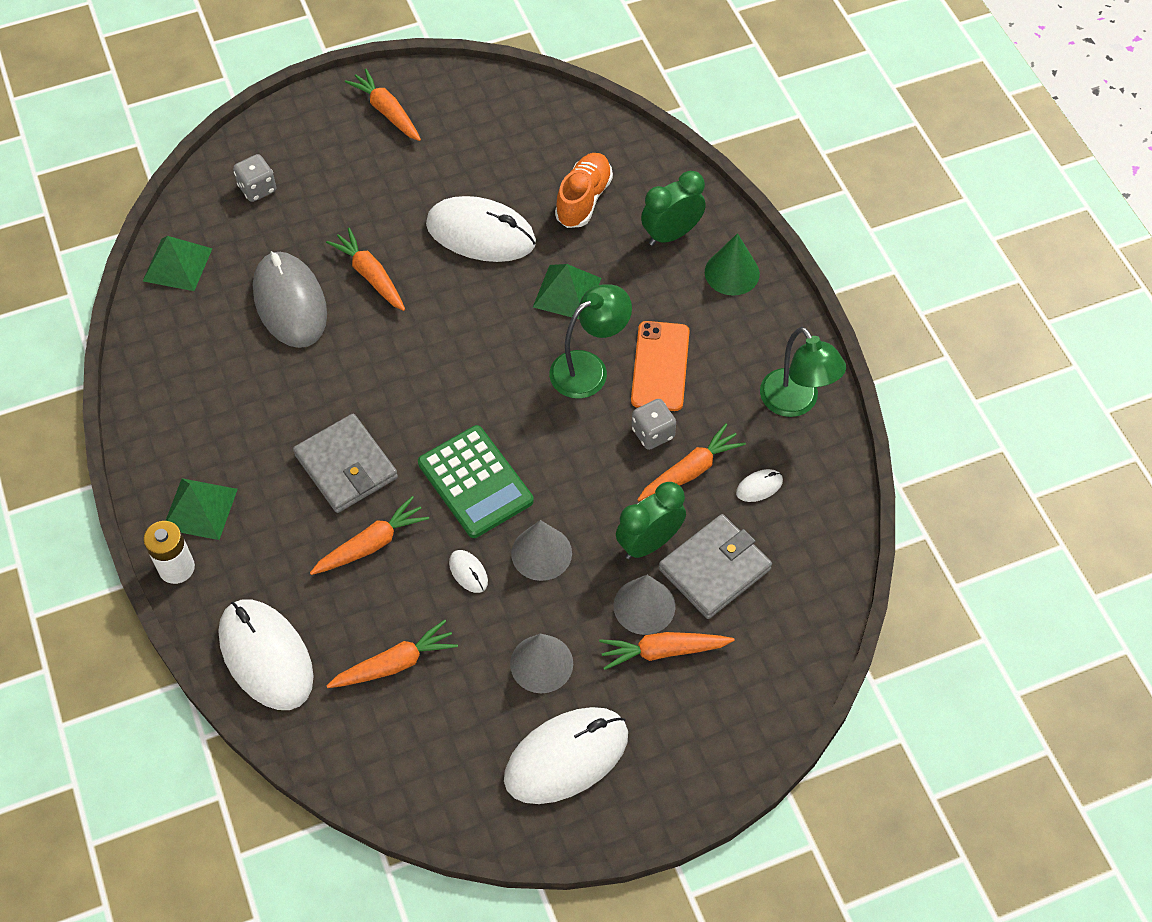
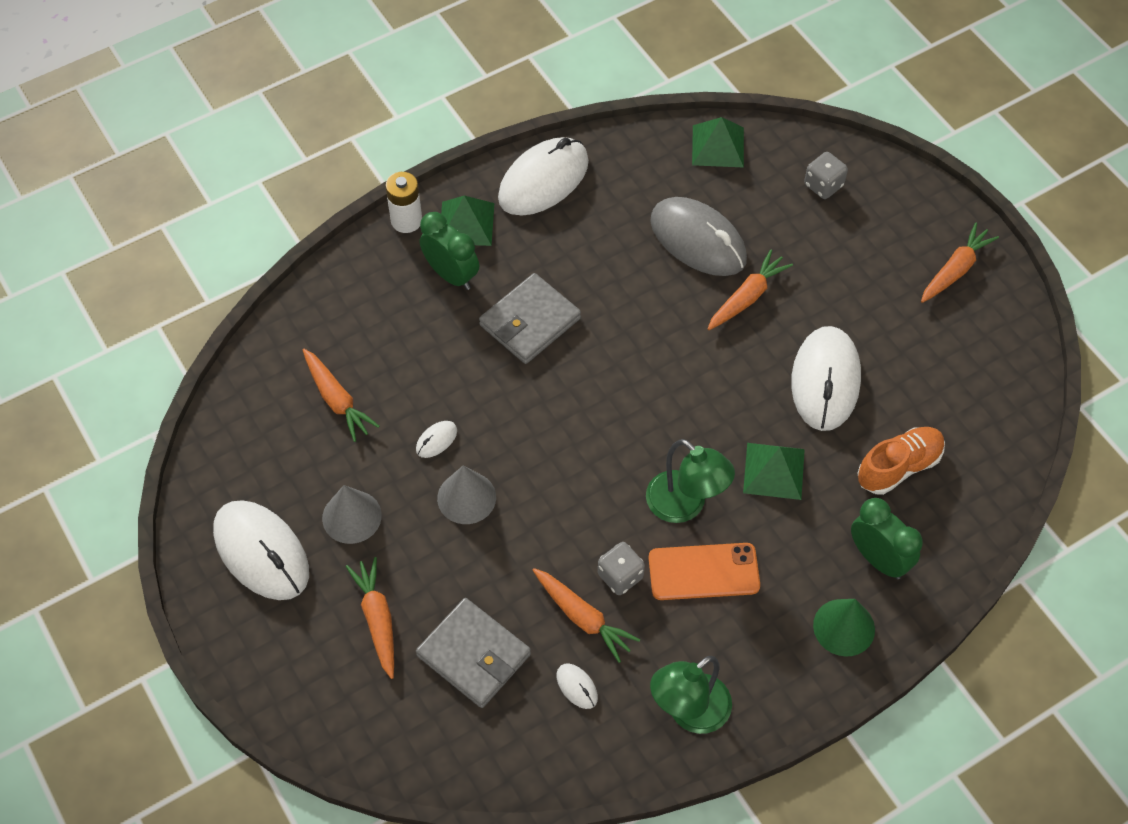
camera: 80 degrees right, 0 degrees up
white mouse [218,600,314,710] -> white mouse moved to [498,137,589,216]
grey mouse [253,251,327,348] -> grey mouse turned 75 degrees clockwise [650,197,747,276]
orange carrot [310,496,429,575] -> none
green calculator [418,425,534,538] -> none
orange shoe [555,153,613,228] -> orange shoe turned 45 degrees counterclockwise [857,427,945,495]
grey cone [613,575,675,635] -> none
green clock [616,482,686,559] -> green clock moved to [420,212,479,290]

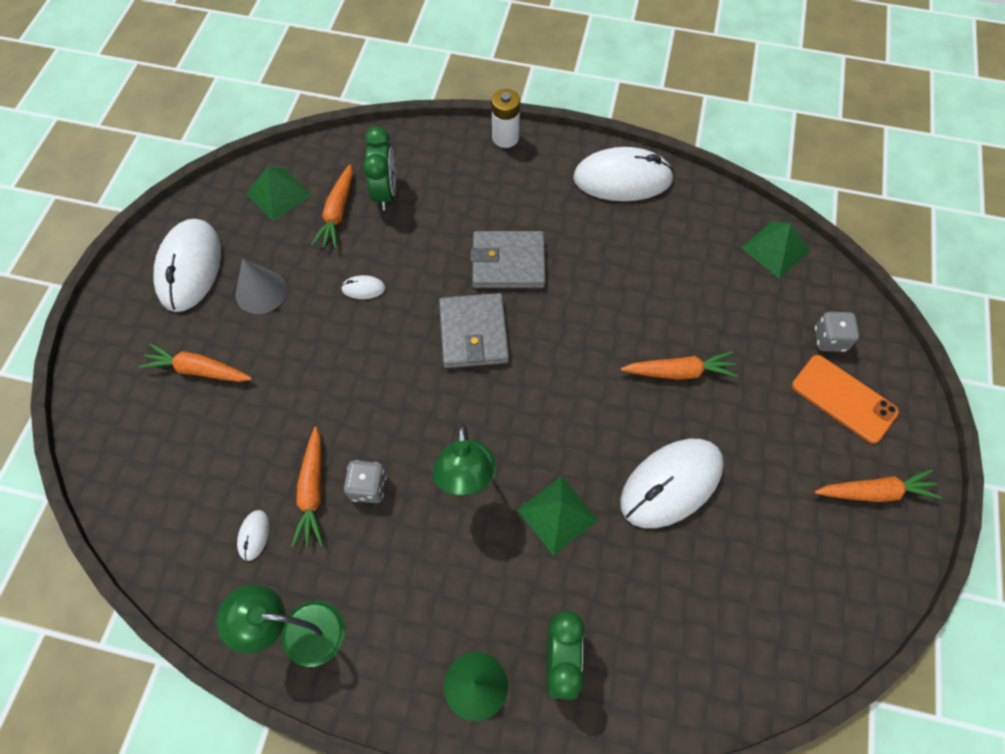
camera: 45 degrees right, 5 degrees up
orange carrot [346,557,394,679] -> orange carrot turned 105 degrees counterclockwise [138,343,252,382]
grey wallet [416,598,531,708] -> grey wallet moved to [439,293,509,368]
green clock [420,212,479,290] -> green clock moved to [363,127,396,210]
grey cone [437,466,496,524] -> none
green pyramid [441,196,494,246] -> green pyramid moved to [246,167,312,222]
orange phone [648,543,760,600] -> orange phone moved to [792,355,899,444]
grey mouse [650,197,747,276] -> none
orange shoe [857,427,945,495] -> none

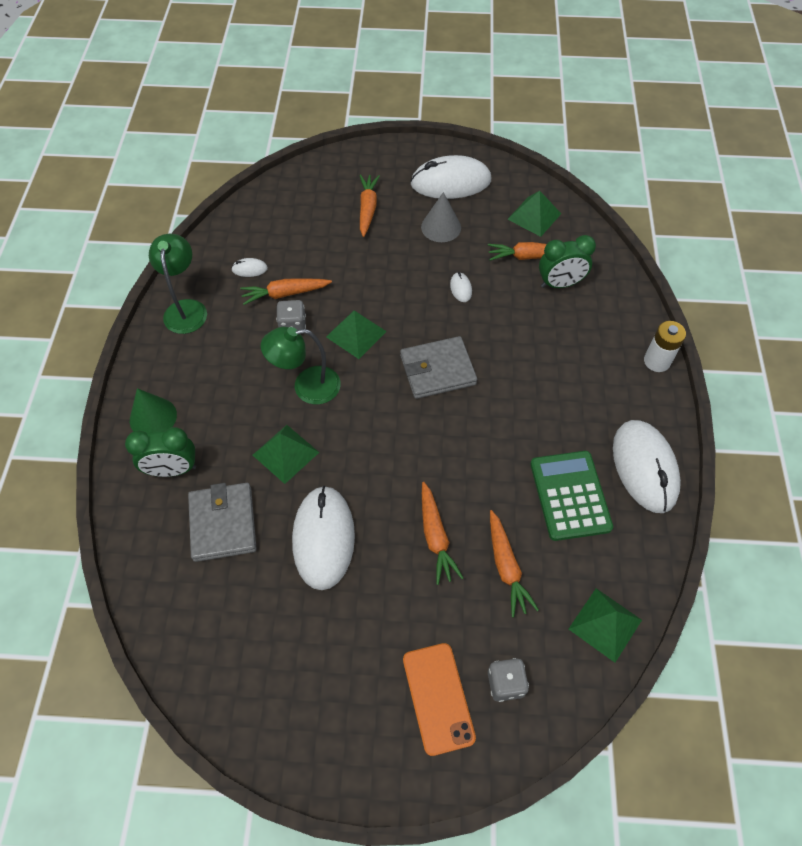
camera: 80 degrees right, 5 degrees down
grey wallet [470,231,546,288] -> grey wallet moved to [188,483,257,562]
white mouse [620,439,724,528] -> white mouse turned 45 degrees clockwise [292,486,355,590]
orange phone [792,355,899,444] -> orange phone turned 45 degrees counterclockwise [403,643,476,756]
orange carrot [815,469,942,502] -> orange carrot moved to [490,510,539,617]
none -> green pyramid [326,310,387,359]
none -> green calculator [530,451,613,541]

